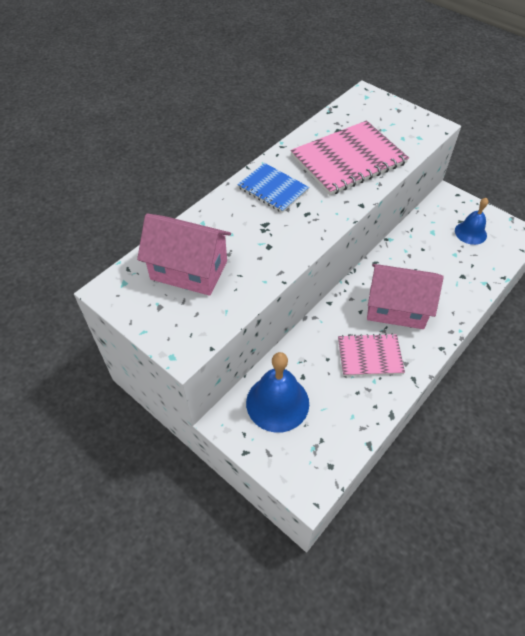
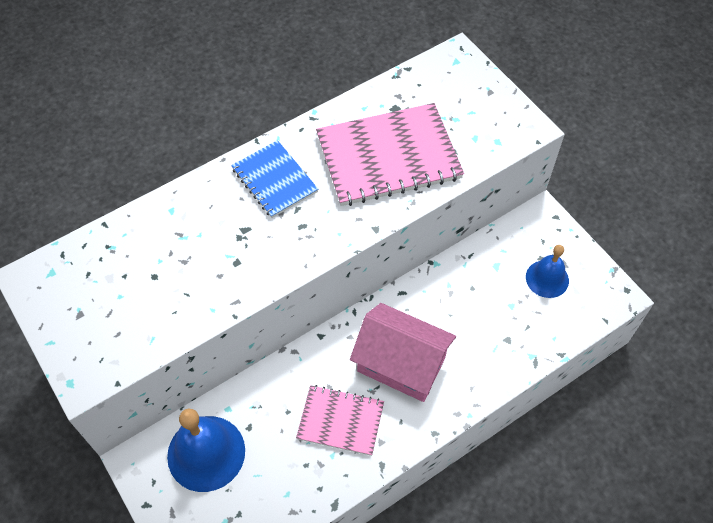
camera: 15 degrees right, 5 degrees up
pink house [137,213,231,296] -> none

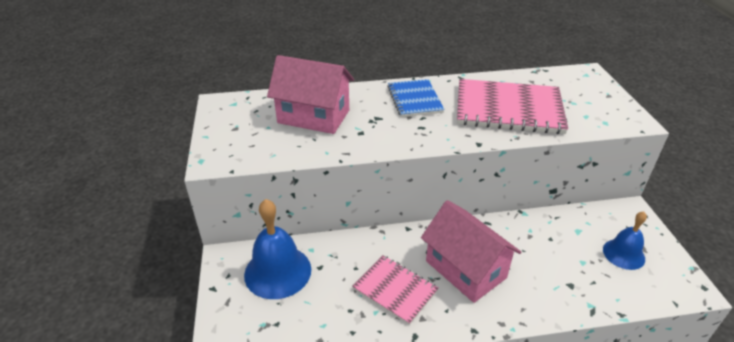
camera: 25 degrees right, 20 degrees down
none -> pink house [267,55,354,134]

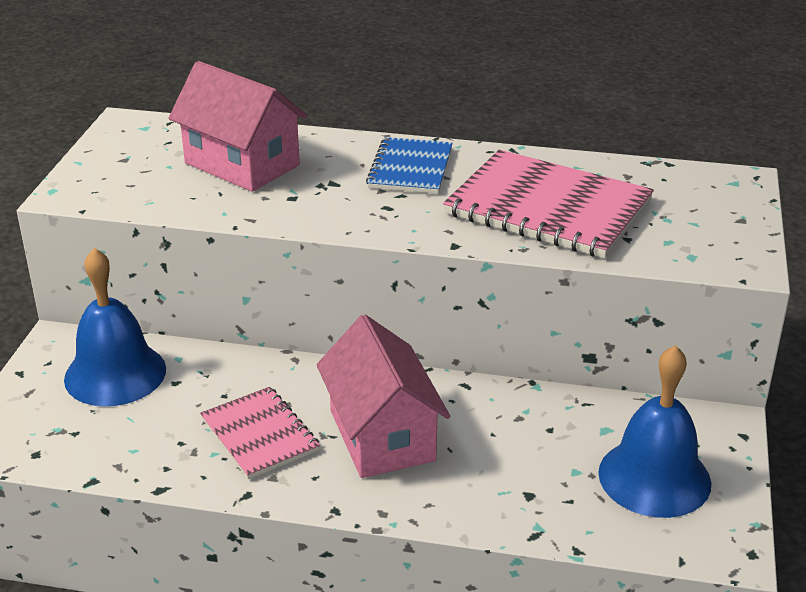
camera: 20 degrees right, 5 degrees down
blue bell [603,211,647,270] -> blue bell [598,345,711,518], size x1.62

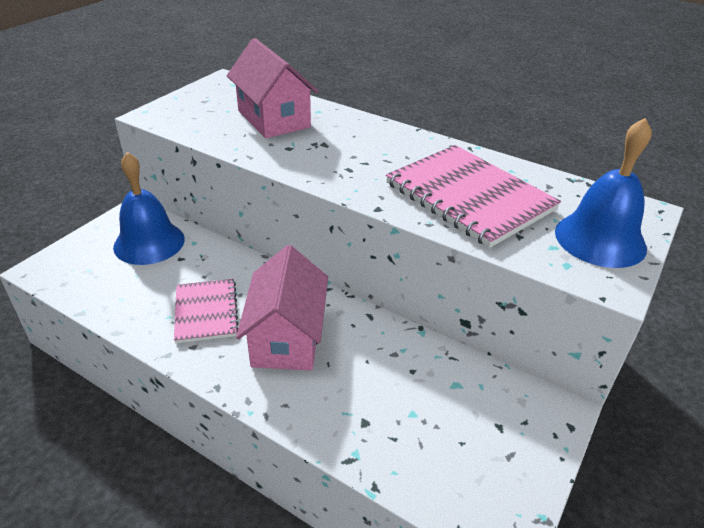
camera: 20 degrees right, 5 degrees up
blue notebook [366,137,452,194] -> none
blue bell [598,345,711,518] -> blue bell moved to [555,118,652,268]

